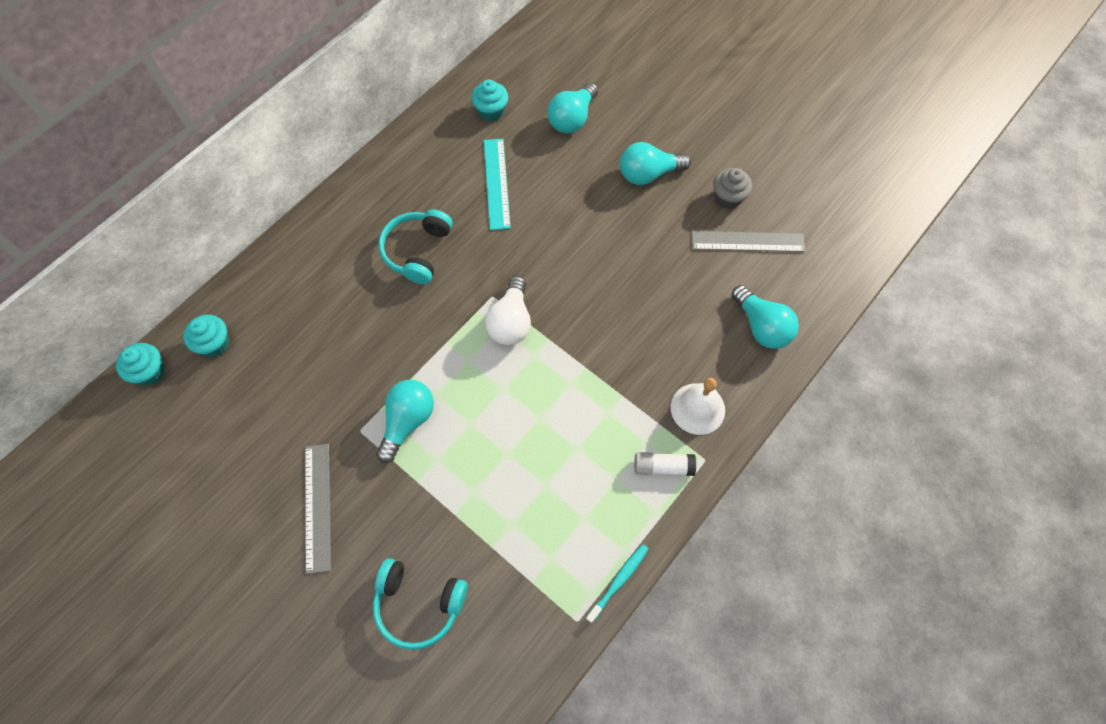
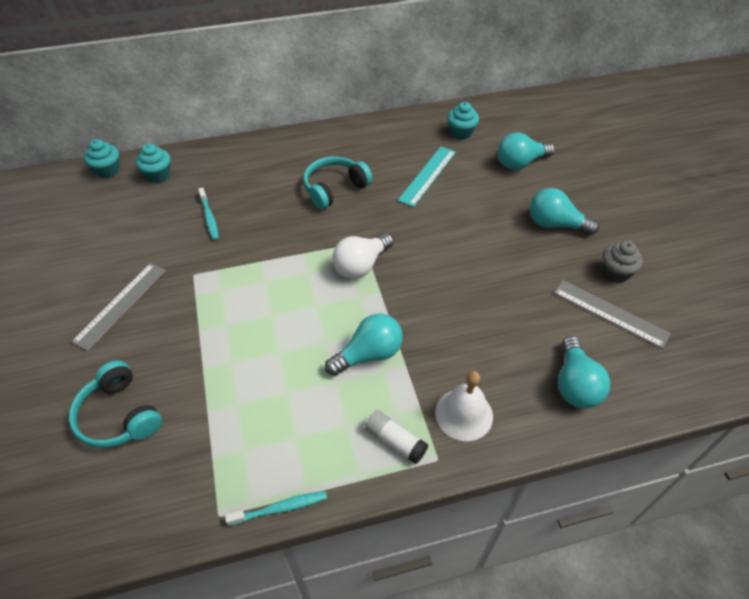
camera: 35 degrees right, 15 degrees down
turquoise light bulb [376,380,434,463] -> turquoise light bulb moved to [325,313,403,376]
none -> turquoise toothbrush [198,188,219,240]

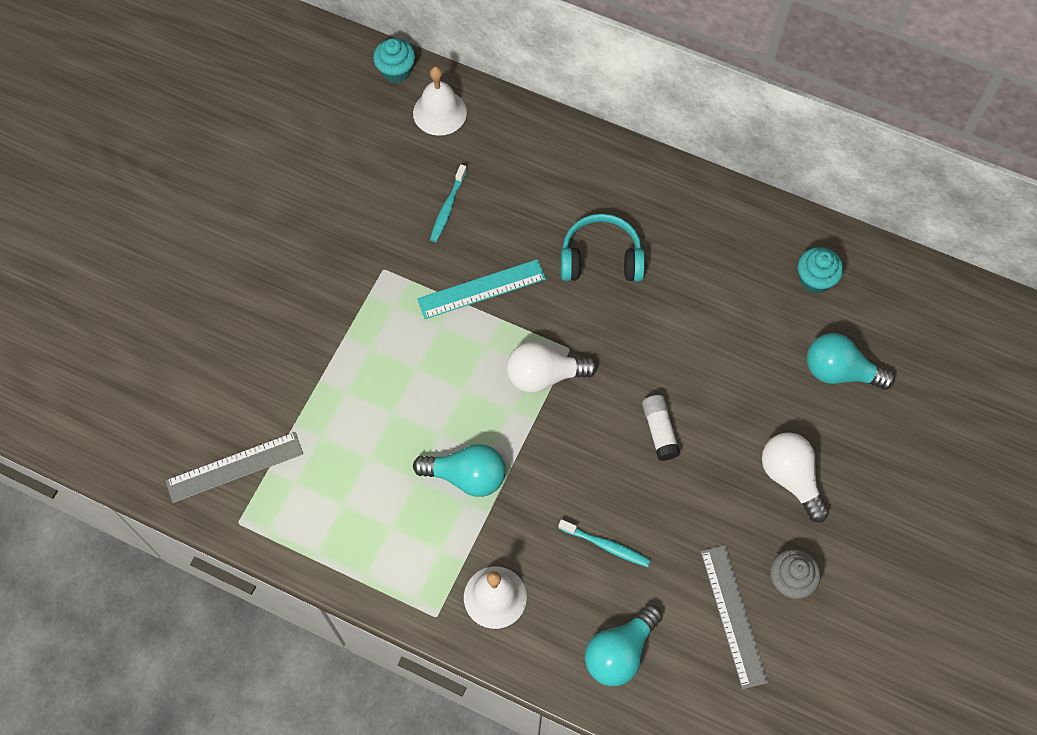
camera: 40 degrees right, 15 degrees up
turquoise headphones [69,360,162,448] -> none
grey ruler [71,263,166,351] -> grey ruler moved to [165,432,303,503]
turquoise cupcake [136,144,171,183] -> white bell [413,66,467,136]
turquoise toothbrush [225,491,327,526] -> turquoise toothbrush moved to [558,519,651,567]
white glue stick [365,410,428,464] -> white glue stick moved to [642,395,681,461]
turquoise ruler [398,146,456,207] -> turquoise ruler moved to [417,259,546,319]
turquoise light bulb [530,188,599,235] -> white light bulb [762,432,829,522]

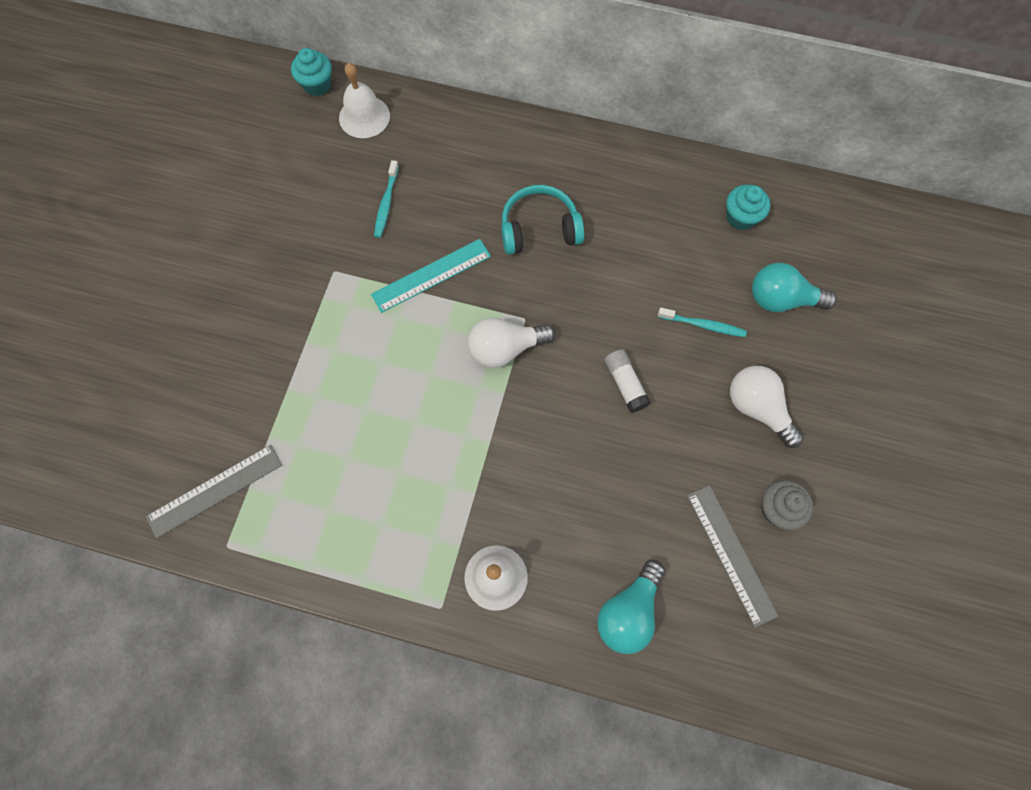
camera: 10 degrees left, 5 degrees up
turquoise light bulb [413,444,506,497] -> none
turquoise toothbrush [558,519,651,567] -> turquoise toothbrush moved to [658,308,747,337]

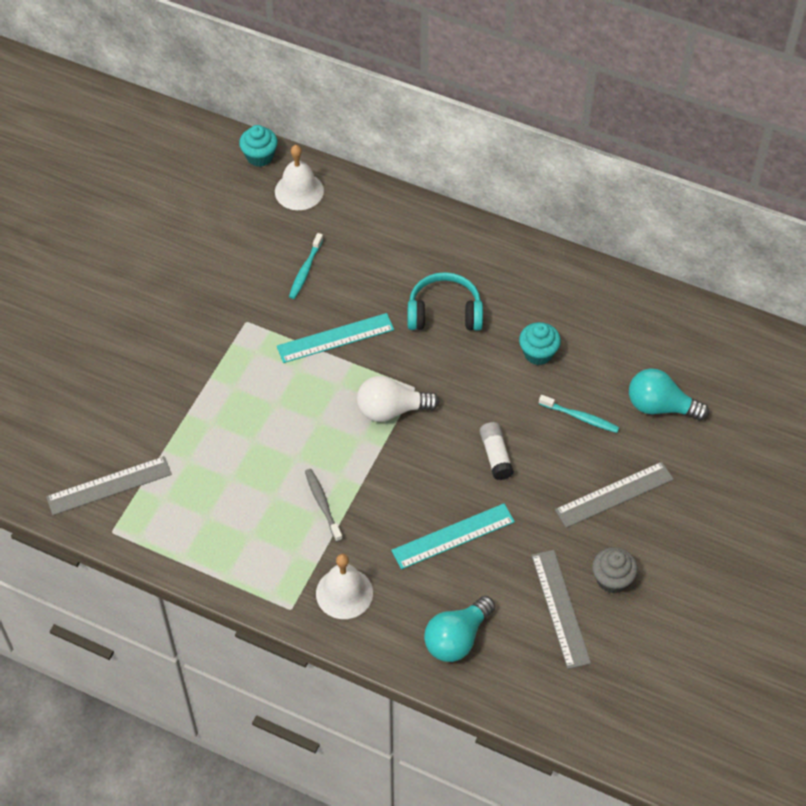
camera: 10 degrees right, 15 degrees down
turquoise cupcake [726,184,770,230] -> turquoise cupcake moved to [519,322,561,365]
white light bulb [730,366,804,448] -> grey ruler [555,462,674,528]
none -> grey toothbrush [305,469,343,542]
none -> turquoise ruler [391,503,515,569]

